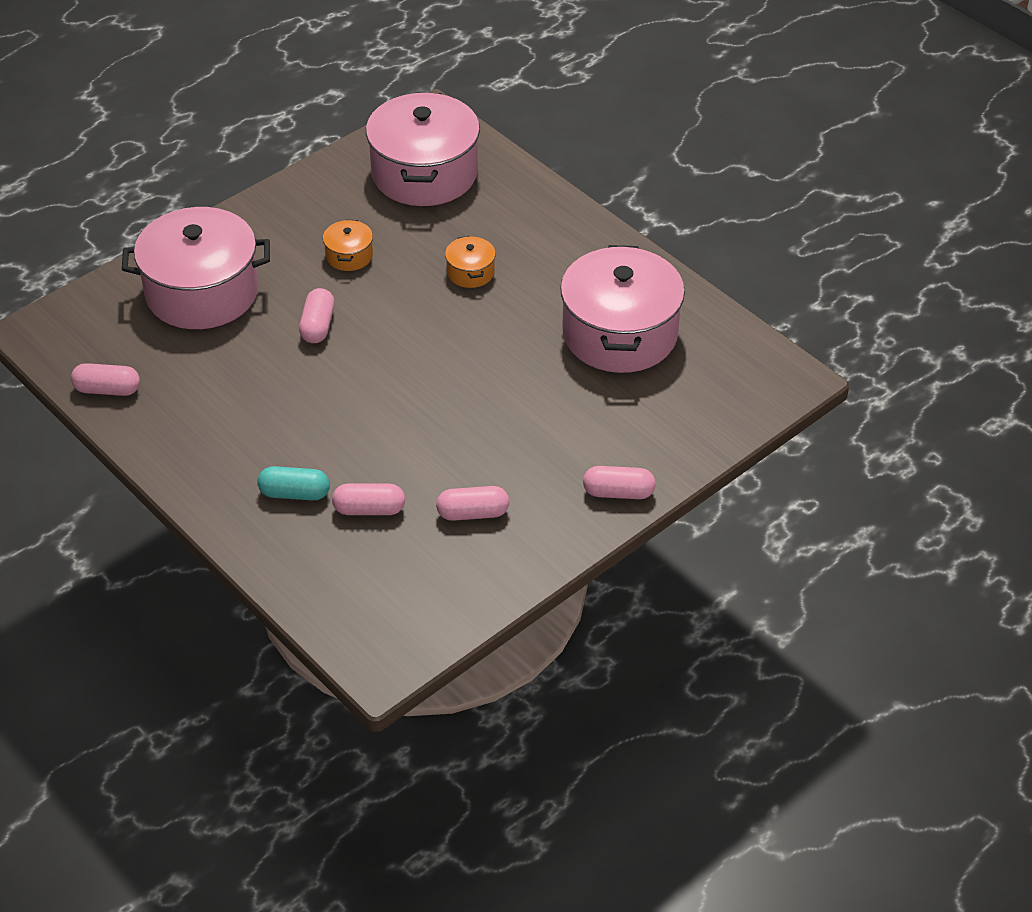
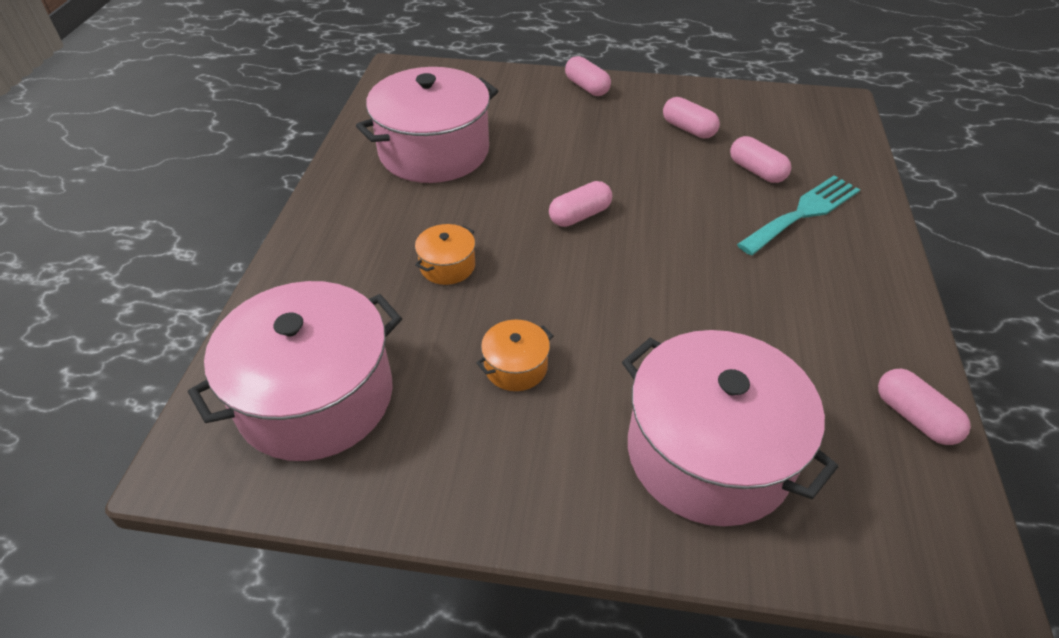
camera: 130 degrees left, 0 degrees up
turquoise capsule [257,466,330,501] -> turquoise fork [737,175,860,255]
pink capsule [299,288,334,343] -> pink capsule moved to [549,181,612,227]

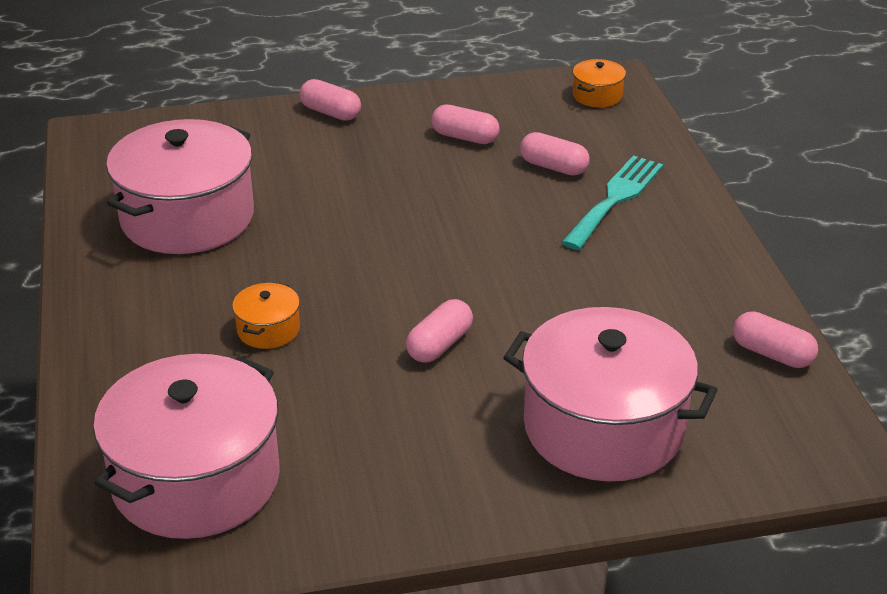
camera: 20 degrees left, 10 degrees down
orange pot [476,320,554,391] -> orange pot moved to [573,59,626,108]
pink capsule [549,181,612,227] -> pink capsule moved to [406,299,473,363]

